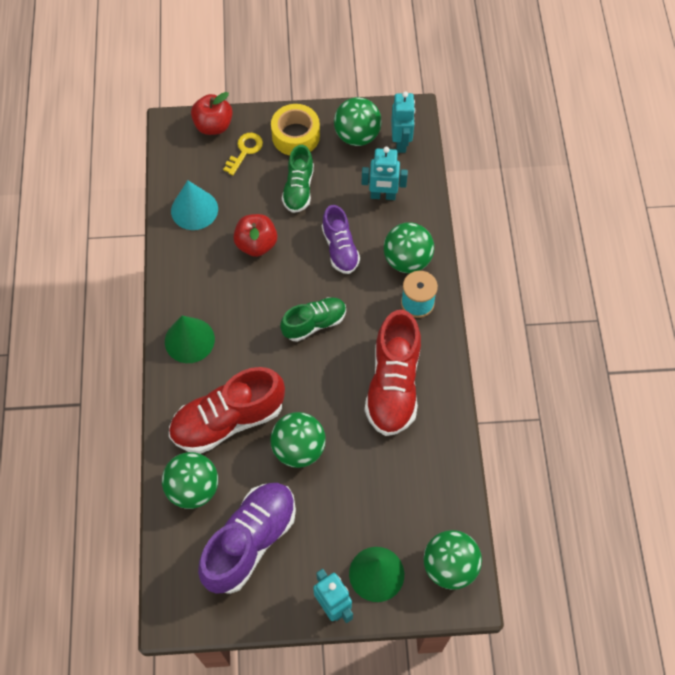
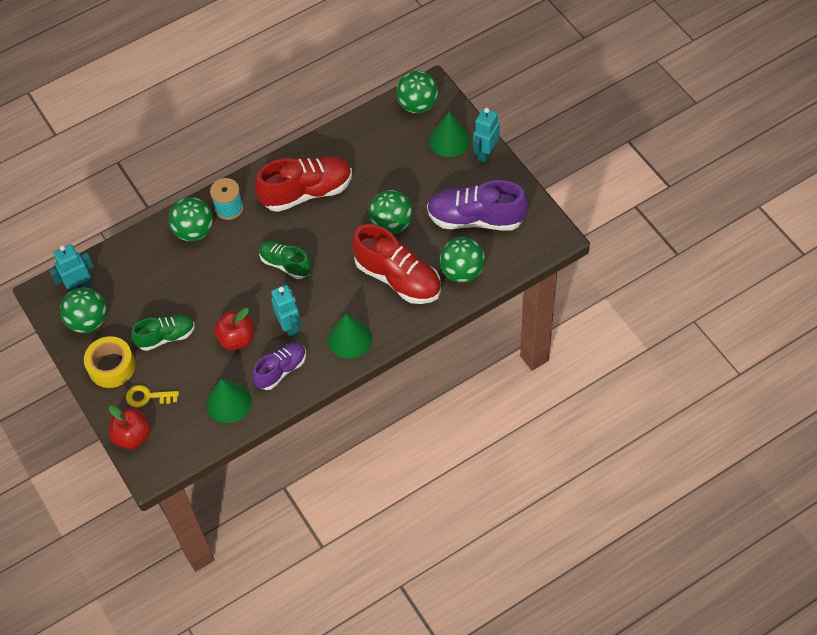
camera: 115 degrees left, 5 degrees down
turquoise cone [171,180,218,230] -> green cone [206,379,252,423]
purple shoe [322,205,360,274] -> purple shoe moved to [252,342,306,390]
turquoise robot [361,147,408,200] -> turquoise robot moved to [271,285,301,338]

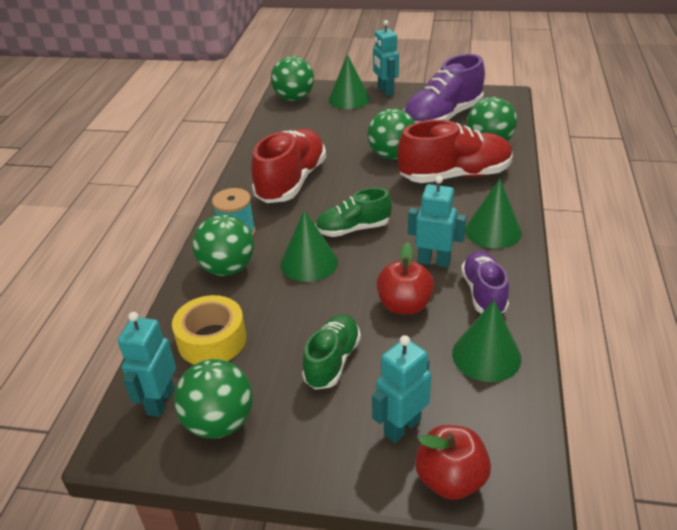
camera: 50 degrees left, 20 degrees down
yellow tape [84,336,135,388] -> yellow tape moved to [172,295,246,365]
yellow key [126,385,179,408] -> turquoise robot [372,335,431,443]
none -> green cone [280,210,338,282]

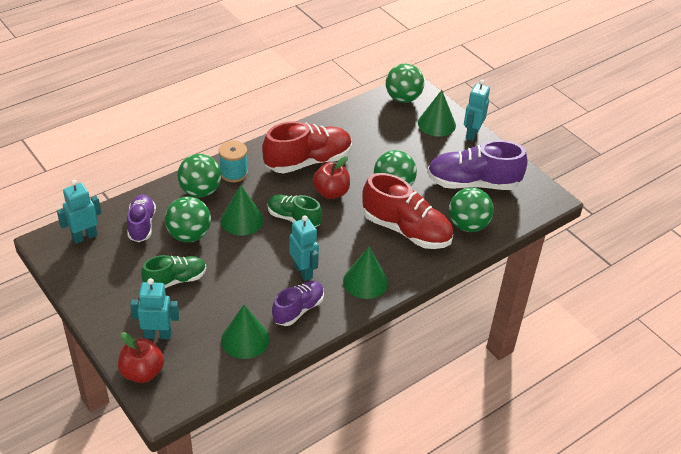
camera: 40 degrees right, 5 degrees up
yellow tape [172,295,246,365] -> purple shoe [127,194,156,242]
green ball [174,359,253,439] -> green ball moved to [165,197,211,242]
red apple [376,242,434,315] -> red apple moved to [313,156,350,199]

